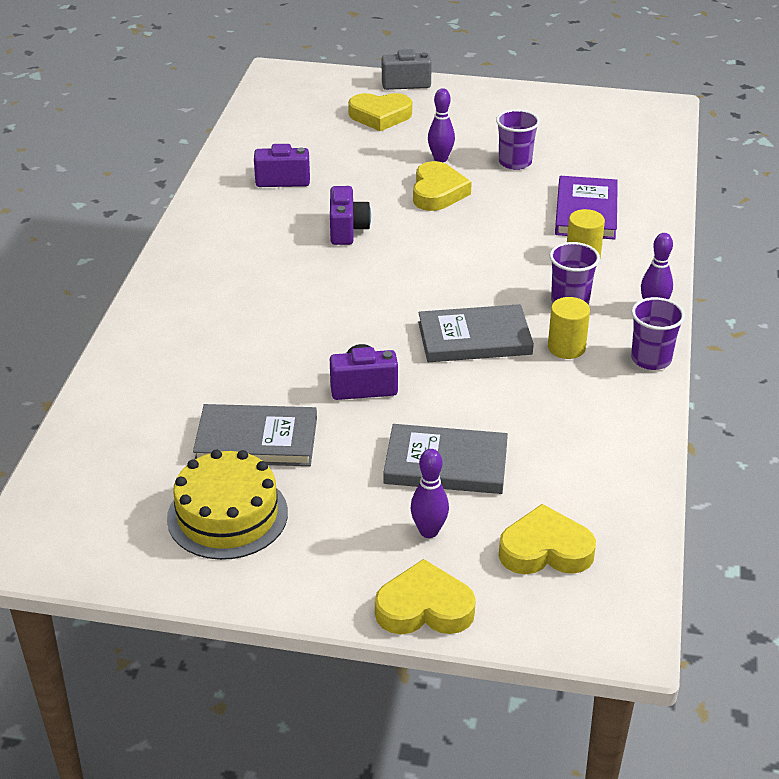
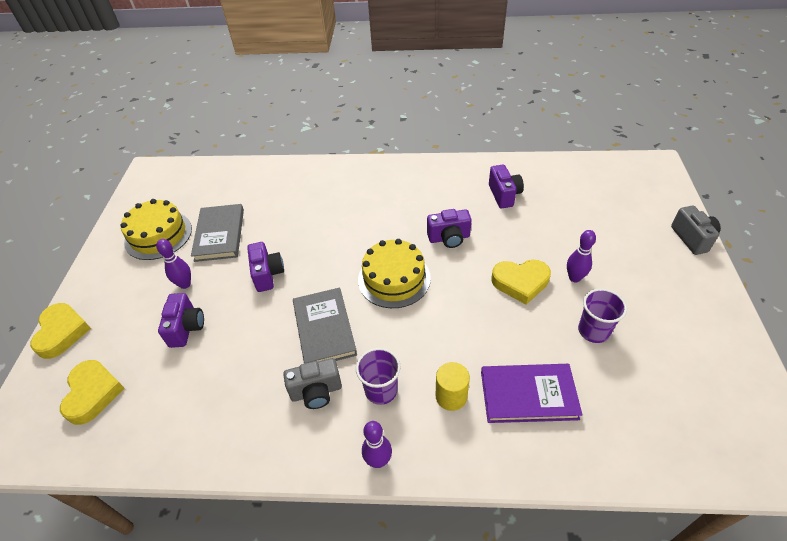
camera: 85 degrees right, 10 degrees up
yellow heart [348,93,412,131] -> none
grey book [384,424,508,494] -> purple camera [158,293,204,348]
purple bowling pin [410,449,449,538] -> purple bowling pin moved to [156,239,191,289]
yellow cylinder [548,297,590,359] -> grey camera [283,358,342,409]
purple cup [631,297,685,370] -> none
none -> yellow cake [358,239,431,308]

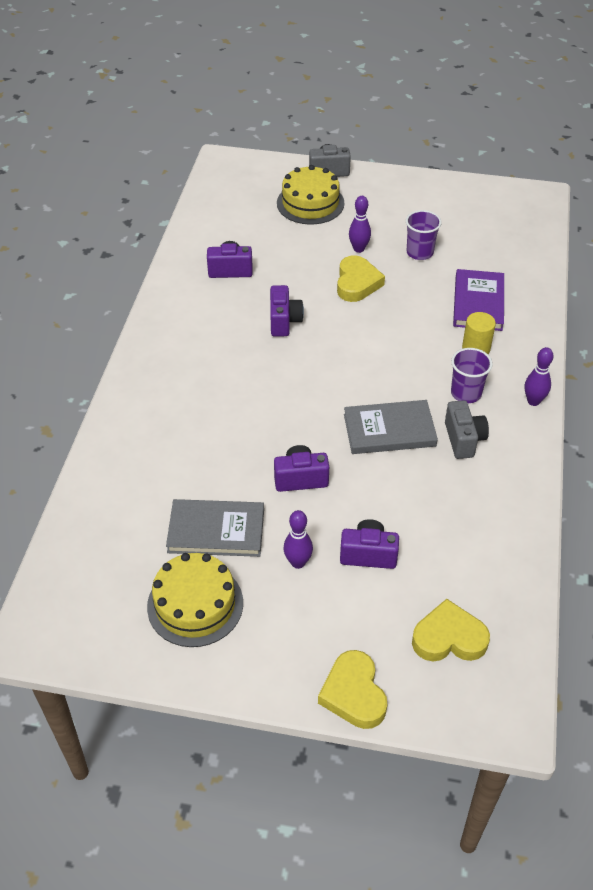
camera: 85 degrees left, 0 degrees up
yellow heart [30,303,91,359] -> yellow heart turned 105 degrees counterclockwise [318,650,388,729]
yellow cake [358,239,431,308] -> yellow cake moved to [277,165,345,225]

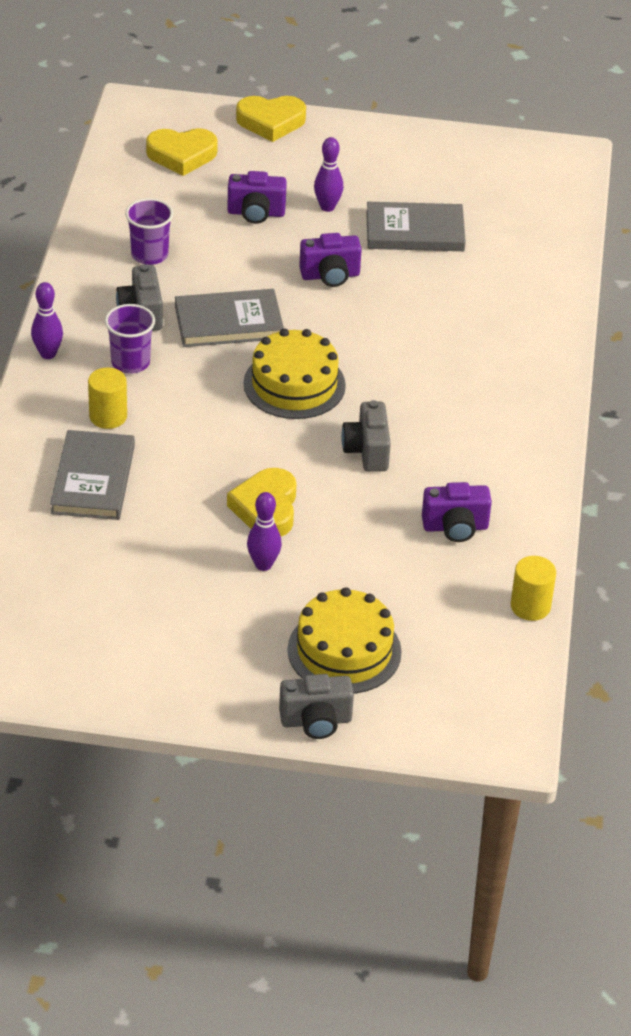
camera: 175 degrees right, 5 degrees down
yellow cake [147,553,243,647] -> yellow cake moved to [243,328,346,419]
purple camera [270,285,304,337] -> grey camera [341,400,391,472]
yellow heart [318,650,388,729] -> yellow heart turned 105 degrees clockwise [236,96,306,142]
purple cup [406,210,442,260] -> purple cup moved to [125,198,174,265]
purple book [453,269,504,331] -> grey book [50,430,135,520]
none -> yellow cylinder [511,556,556,621]

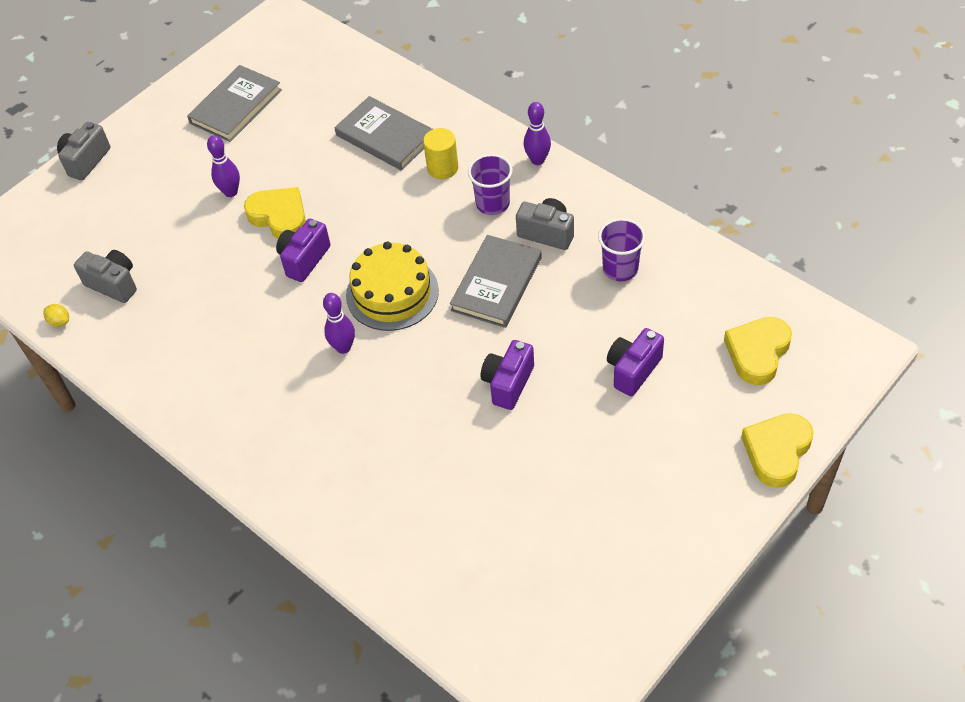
camera: 130 degrees right, 10 degrees up
yellow cake [287,587,402,694] -> none
purple bowling pin [314,137,343,212] -> purple bowling pin moved to [323,293,355,354]
grey camera [341,400,391,472] -> grey camera moved to [74,250,137,303]
grey book [366,202,466,251] -> grey book moved to [187,65,282,142]
purple camera [422,482,492,542] -> purple camera moved to [276,219,331,282]
yellow cylinder [511,556,556,621] -> yellow lemon [43,304,69,327]

